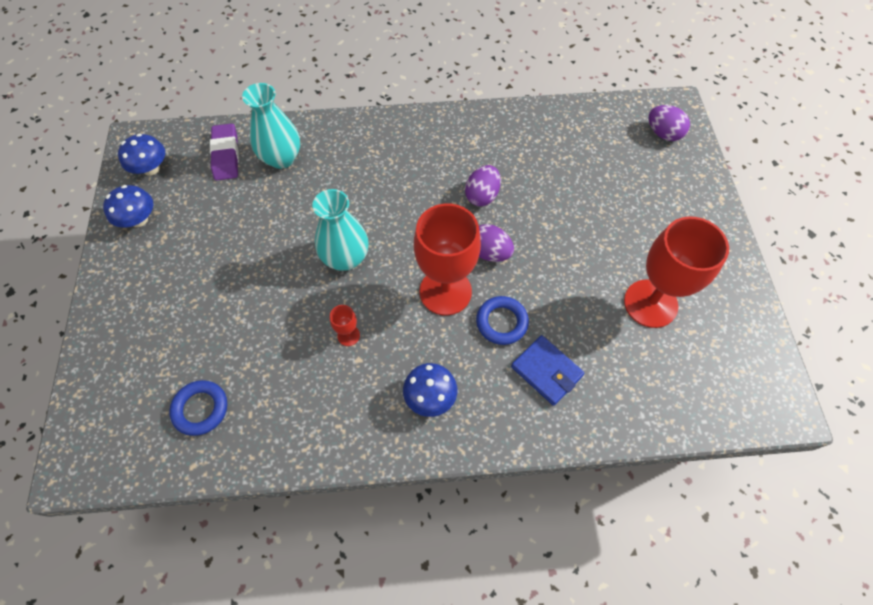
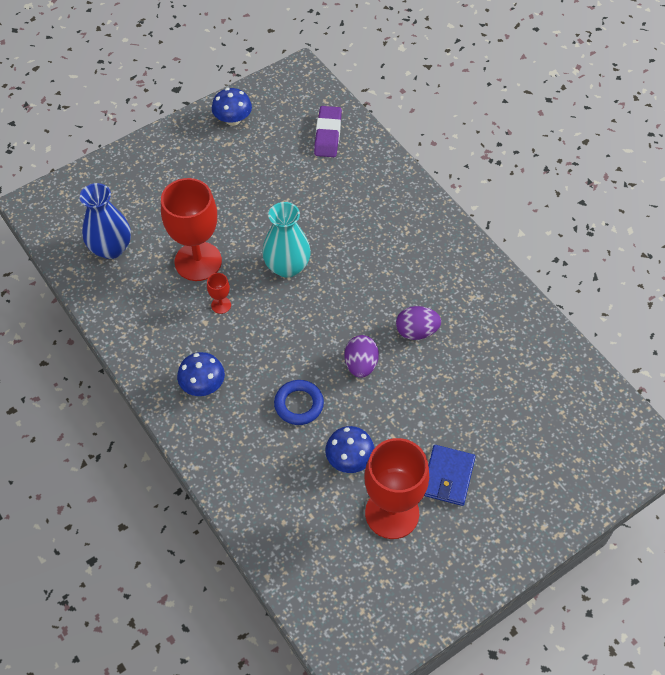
camera: 60 degrees right, 5 degrees down
blue mushroom [118,134,165,176] -> blue mushroom moved to [325,426,375,473]
blue ring [169,380,227,436] -> blue vase [80,183,131,259]
purple eraser [210,123,239,180] -> purple eraser turned 45 degrees counterclockwise [314,106,342,157]
turquoise vase [242,83,300,169] -> none
red goblet [414,203,481,315] -> red goblet moved to [161,178,222,281]
blue wallet [511,335,585,406] -> blue wallet moved to [424,445,476,506]
purple egg [648,105,690,141] -> none

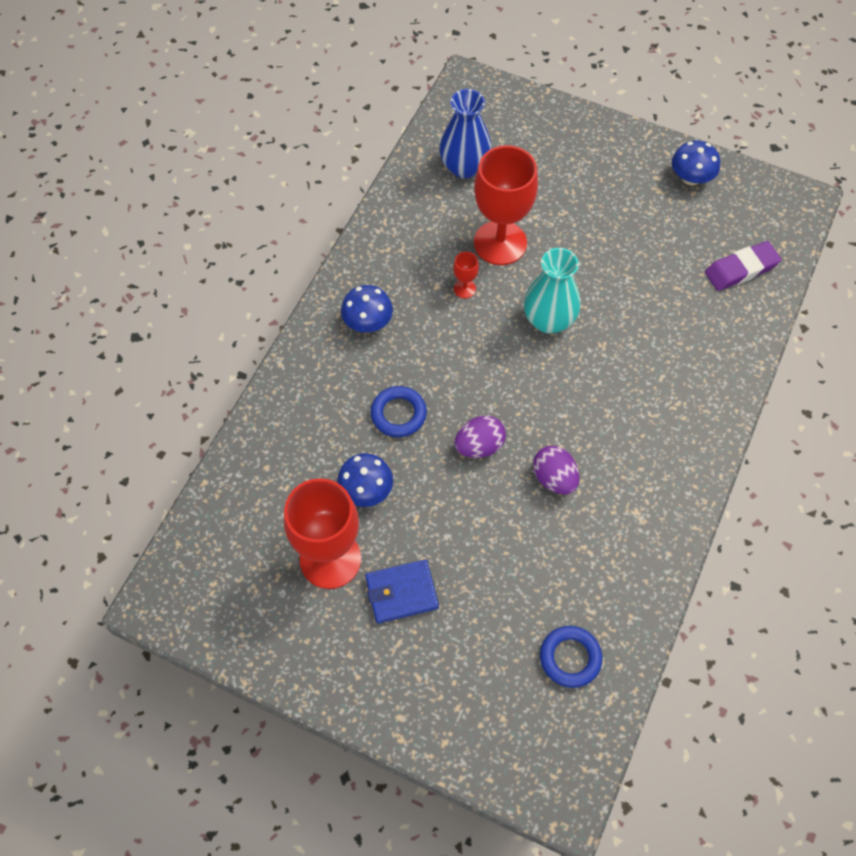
camera: 60 degrees right, 5 degrees up
none -> blue ring [540,626,603,688]

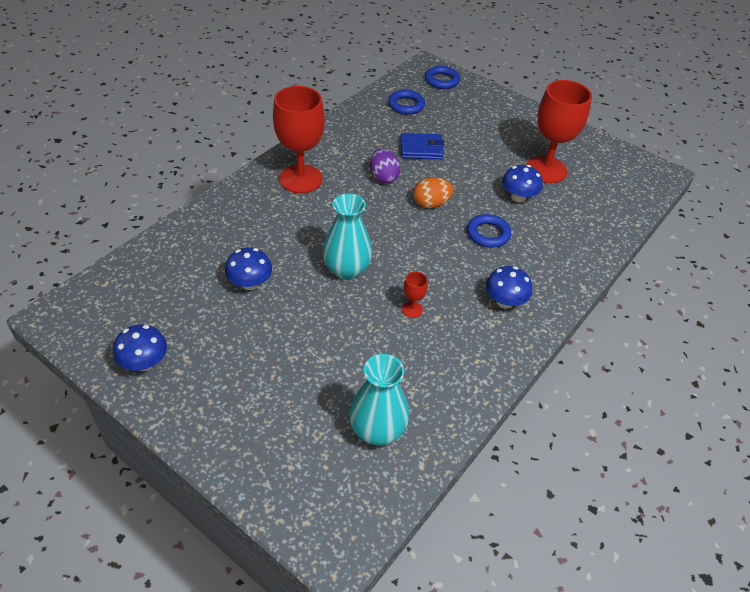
camera: 170 degrees left, 15 degrees down
blue wallet [365,559,439,623] -> blue wallet moved to [400,133,445,160]
blue vase [439,89,492,179] -> turquoise vase [349,354,409,445]
purple egg [455,416,506,458] -> orange egg [413,177,454,208]
red goblet [474,145,538,265] -> red goblet moved to [273,86,325,193]
purple eraser [705,241,782,291] -> none
none -> blue mushroom [225,247,272,290]
none -> blue ring [425,66,460,89]

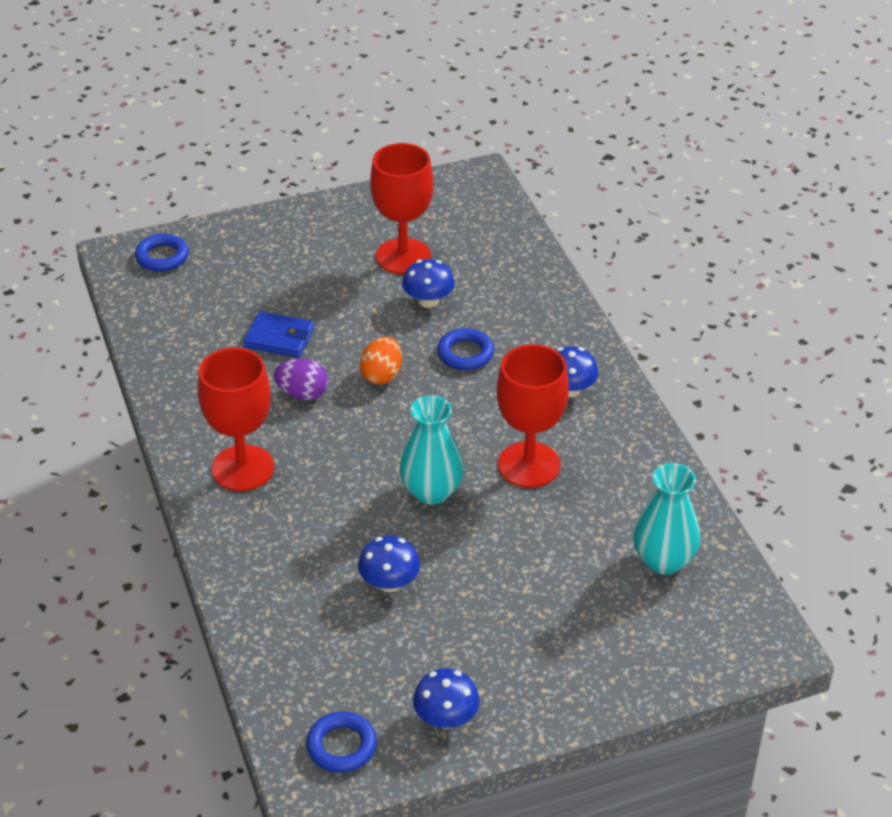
camera: 55 degrees left, 5 degrees down
blue ring [388,90,425,115] -> blue ring moved to [306,711,377,773]
blue wallet [400,133,445,160] -> blue wallet turned 75 degrees clockwise [243,311,314,358]
red goblet [402,272,428,318] -> red goblet [497,344,569,488], size x2.43

